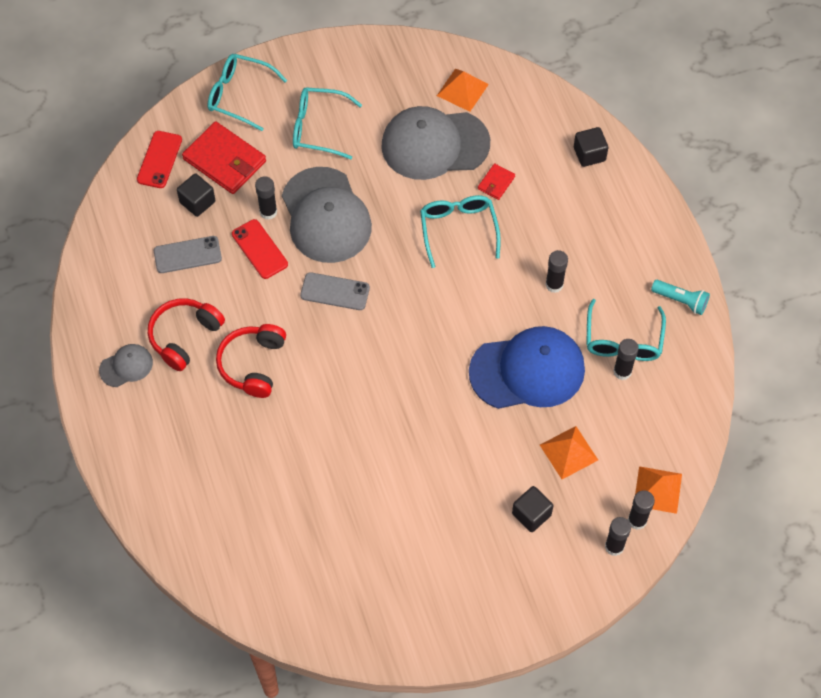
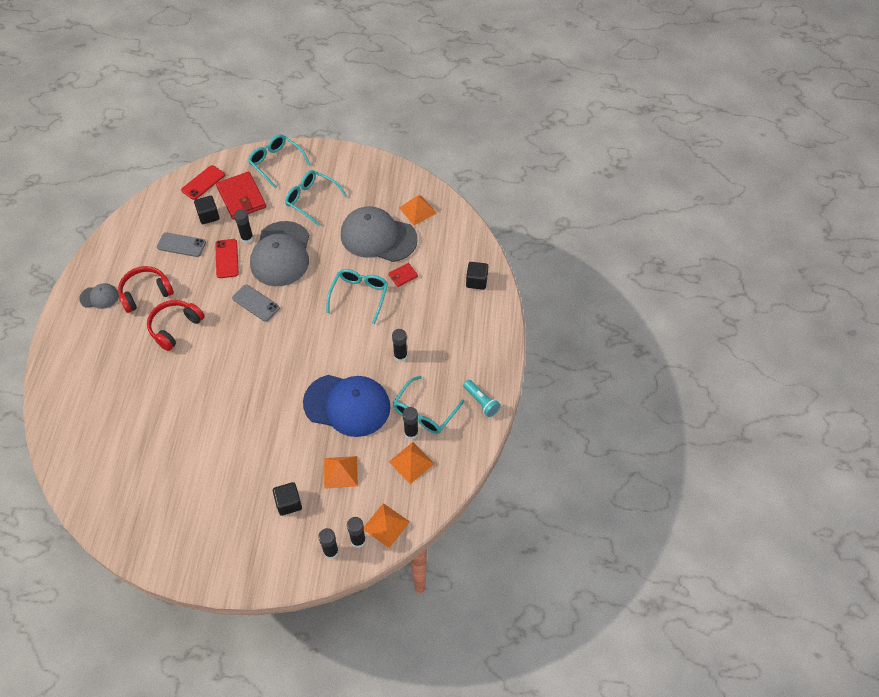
camera: 25 degrees right, 5 degrees down
none -> orange pyramid [389,442,435,484]

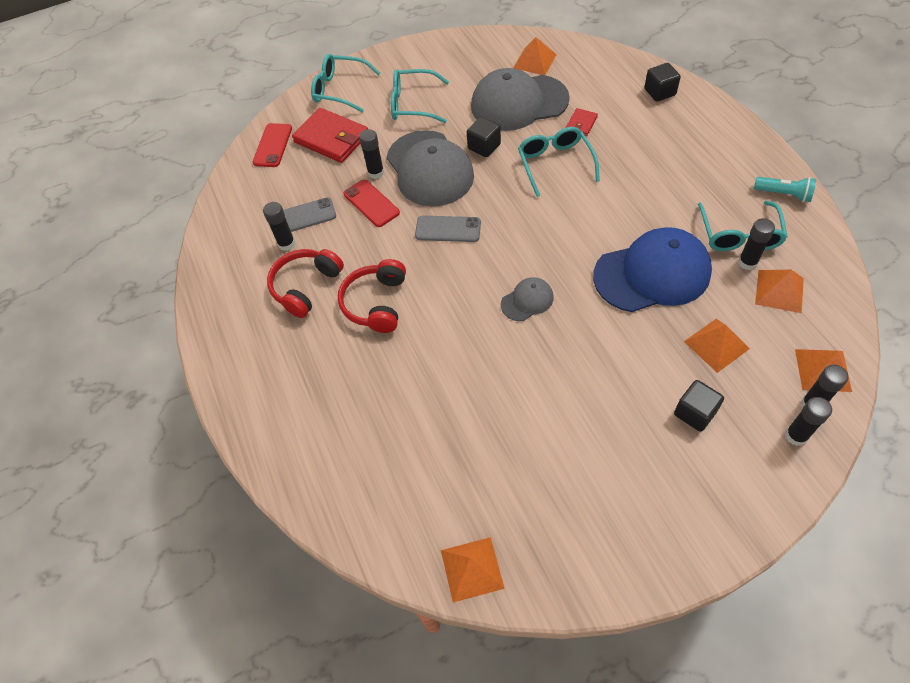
camera: 25 degrees left, 0 degrees up
grey cap [79,283,119,309] -> grey cap moved to [501,277,554,321]
black cube [194,196,220,224] -> black cube moved to [467,117,501,157]
black glue stick [392,329,407,362] -> black glue stick moved to [263,202,295,251]
none -> orange pyramid [441,537,505,602]

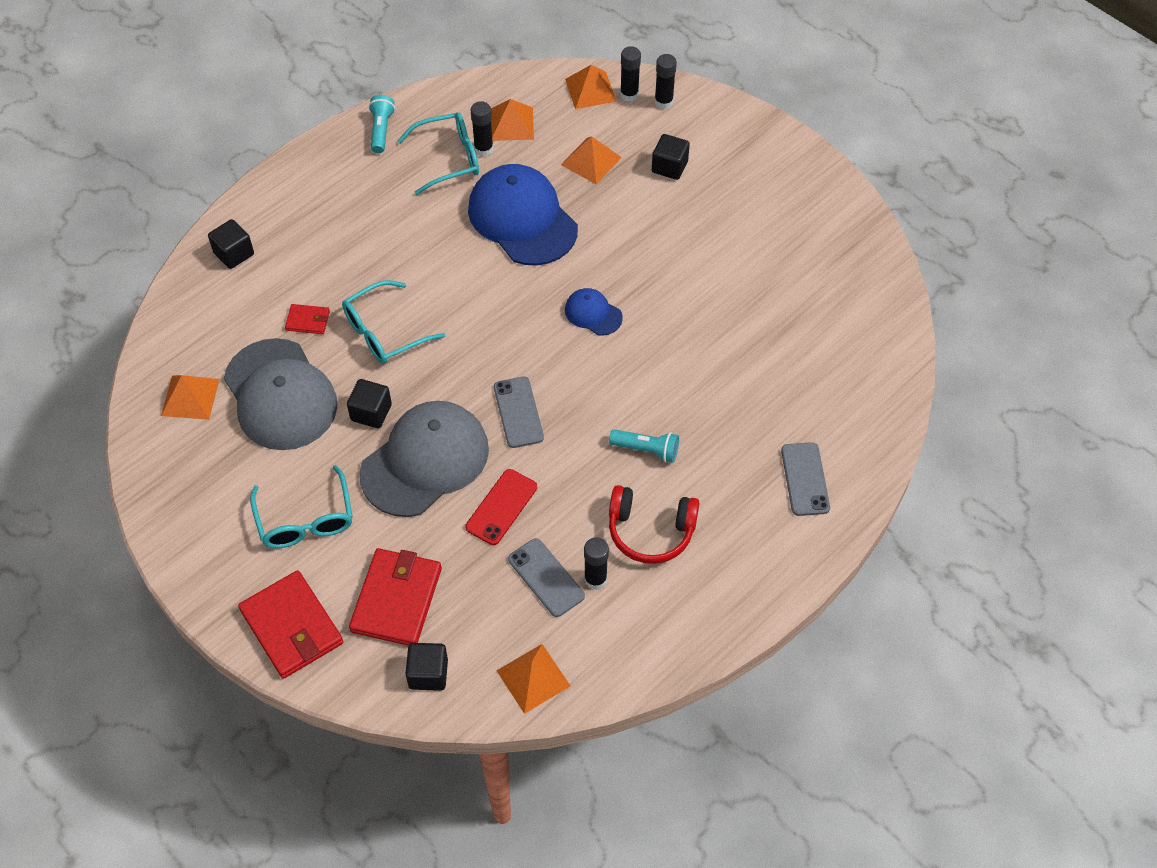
camera: 115 degrees left, 0 degrees up
red phone [253,123,292,167] -> black cube [405,643,448,691]
turquoise glasses [311,54,380,113] -> red wallet [238,570,343,679]
red headphones [338,259,406,333] -> turquoise flashlight [609,429,679,463]
black glue stick [359,129,384,179] -> none
orange pyramid [441,537,505,602] -> orange pyramid moved to [496,644,570,714]
grey cap [501,277,554,321] -> blue cap [565,288,623,336]
none -> grey phone [781,442,830,516]

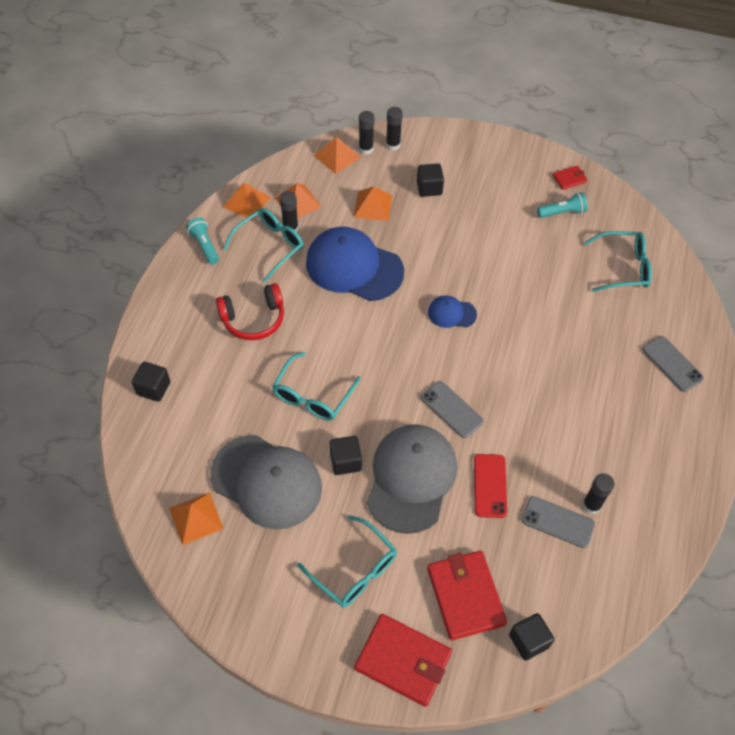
camera: 30 degrees left, 0 degrees up
red wallet [285,304,330,334] -> red wallet moved to [553,166,588,190]
orange pyramid [496,644,570,714] -> orange pyramid moved to [223,183,271,220]
turquoise flashlight [609,429,679,463] -> turquoise flashlight moved to [537,192,588,218]
red headphones [609,485,699,564] -> red headphones moved to [216,283,284,340]
none -> turquoise glasses [584,231,652,292]

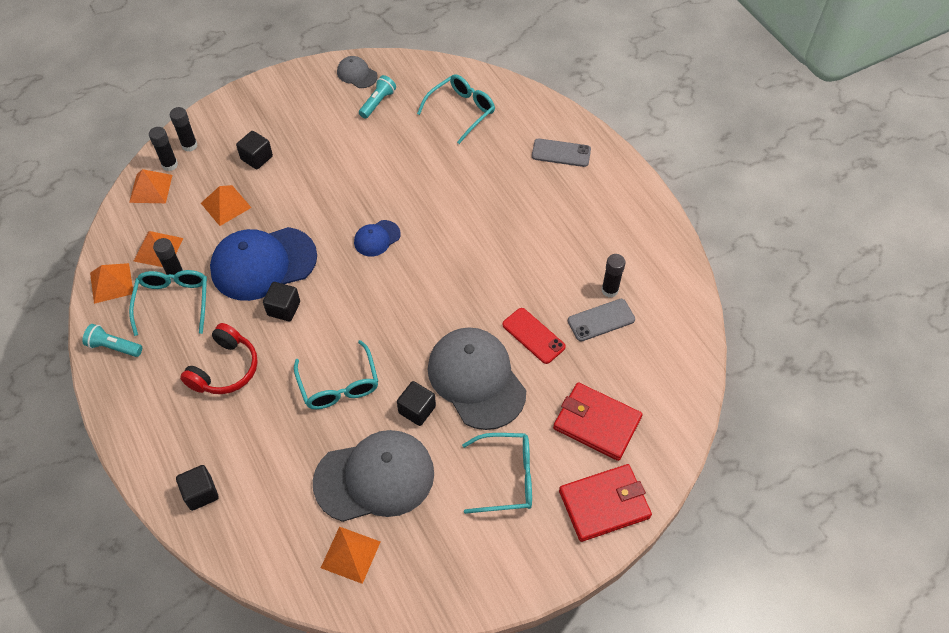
camera: 45 degrees left, 0 degrees up
grey phone [421,381,484,438] -> none
black cube [509,613,555,660] -> black cube moved to [263,282,300,321]
red wallet [553,166,588,190] -> grey cap [337,56,378,88]

